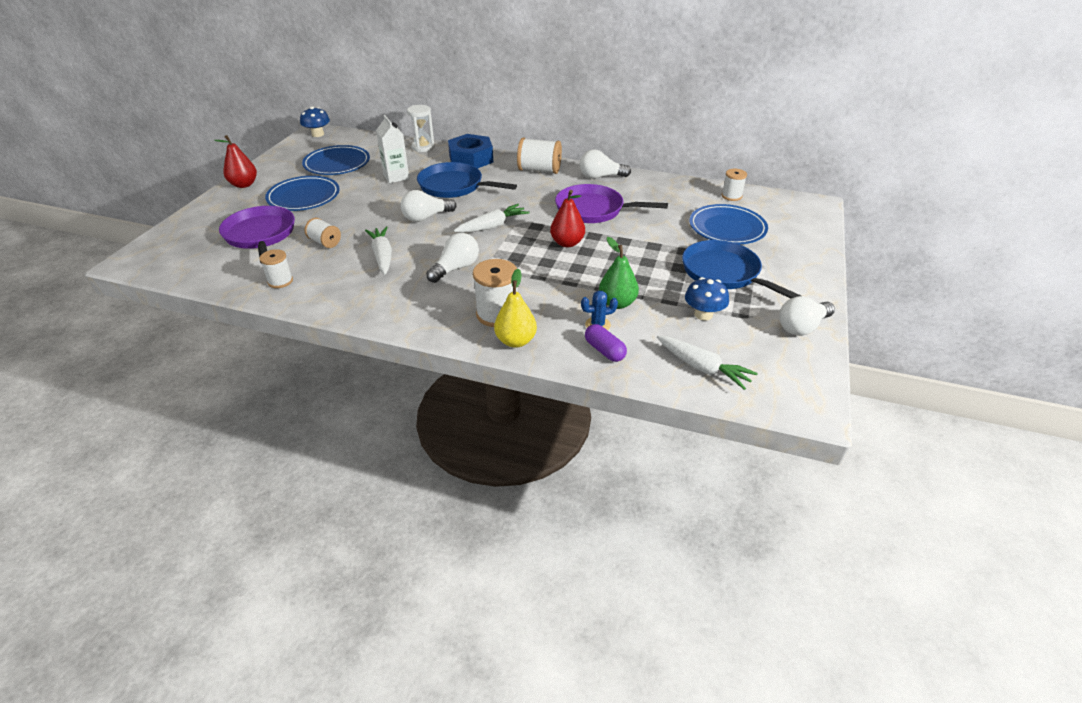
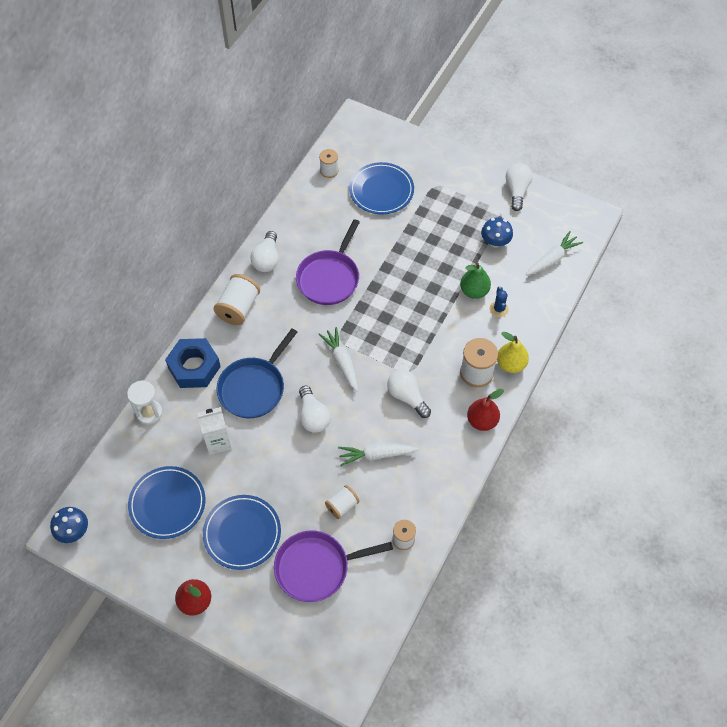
camera: 80 degrees left, 20 degrees up
red pear [550,190,585,247] -> red pear moved to [467,389,504,431]
purple capsule [585,324,627,362] -> none
blue pan [682,240,801,299] -> none
white light bulb [779,296,835,336] -> white light bulb turned 150 degrees counterclockwise [506,163,533,211]

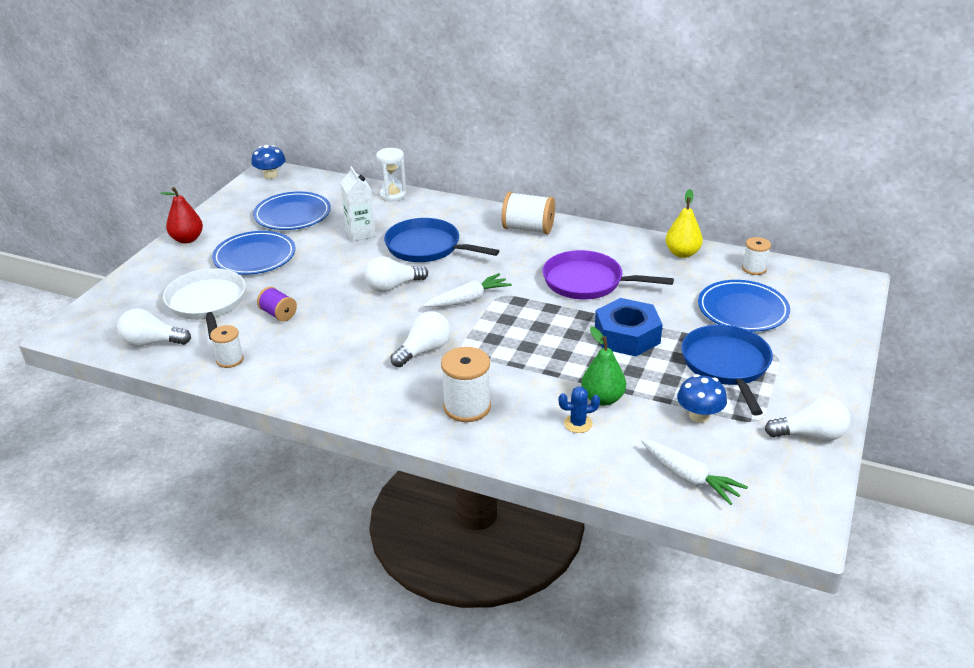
camera: 85 degrees right, 25 degrees down
blue nut [165,338,221,388] -> blue nut moved to [595,298,663,357]
white light bulb [250,231,279,272] -> white light bulb moved to [117,308,191,347]
purple pan [274,530,393,602] -> white pan [163,268,246,340]
white spool [325,485,360,519] -> purple spool [257,287,297,322]
white carrot [338,443,418,466] -> none
red pear [467,389,504,431] -> none
yellow pear [497,332,529,373] -> yellow pear moved to [665,189,703,258]
none -> blue pan [681,325,773,416]

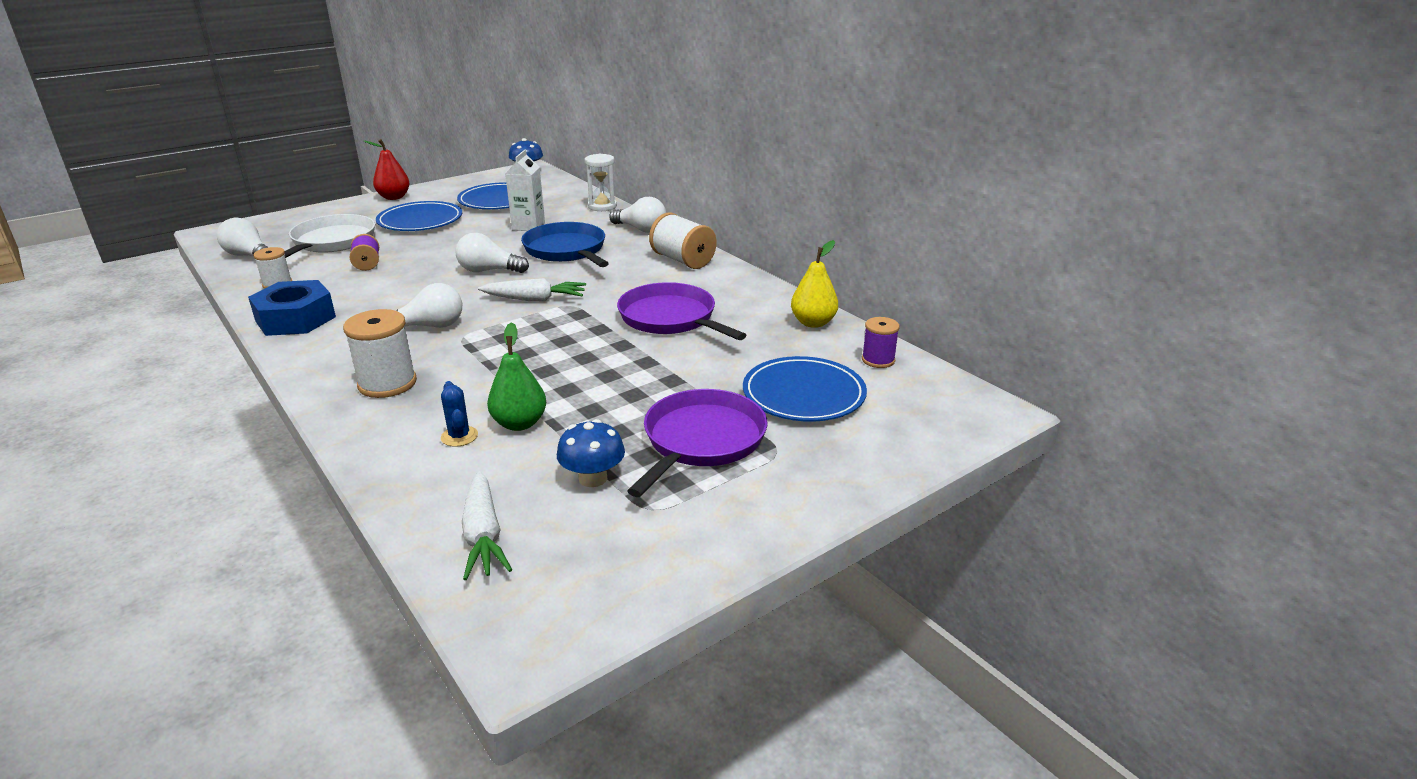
camera: 30 degrees right, 5 degrees down
blue cactus [559,386,600,433] -> blue cactus turned 45 degrees clockwise [441,381,478,447]
blue nut [595,298,663,357] -> blue nut moved to [248,280,336,336]
blue pan [681,325,773,416] -> purple pan [627,389,768,497]
white spool [742,237,771,275] -> purple spool [862,317,900,368]
white light bulb [765,397,850,441] -> white light bulb moved to [609,197,666,233]

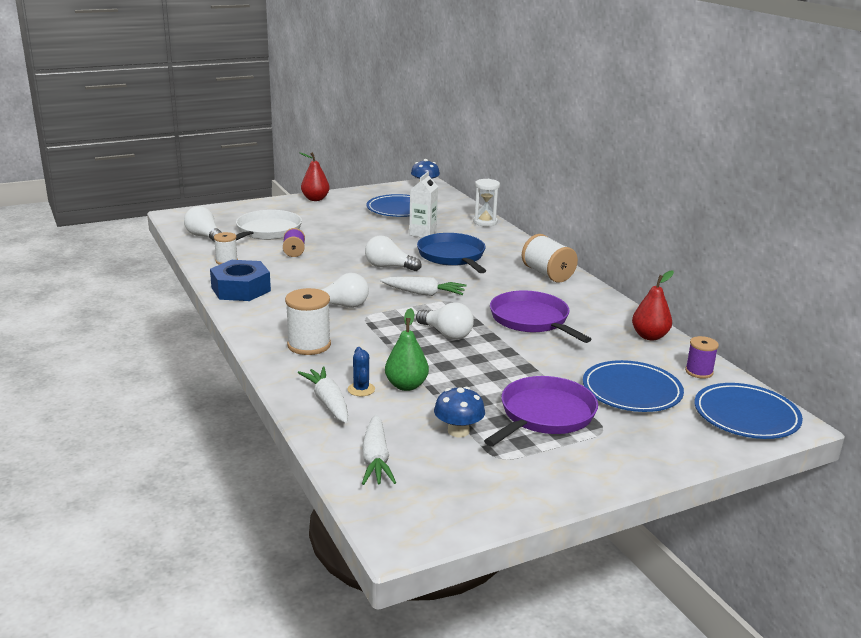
camera: 10 degrees right, 5 degrees down
blue plate [376,201,462,231] -> blue plate moved to [694,383,803,439]
white light bulb [609,197,666,233] -> white light bulb moved to [416,302,474,340]
yellow pear [791,240,838,328] -> red pear [632,271,674,340]
none -> white carrot [298,367,348,423]

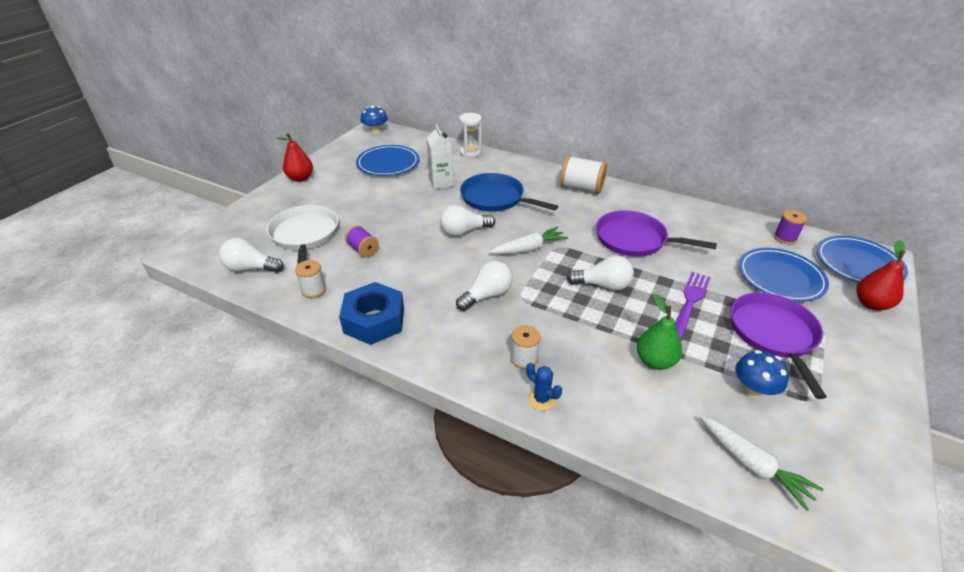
camera: 35 degrees left, 15 degrees up
white spool [285,288,331,355] -> white spool [510,325,540,369], size x0.61
white carrot [298,367,348,423] -> none
blue cactus [348,347,375,396] -> blue cactus moved to [526,363,562,411]
red pear [632,271,674,340] -> red pear moved to [856,240,906,311]
none -> purple fork [675,272,711,341]

